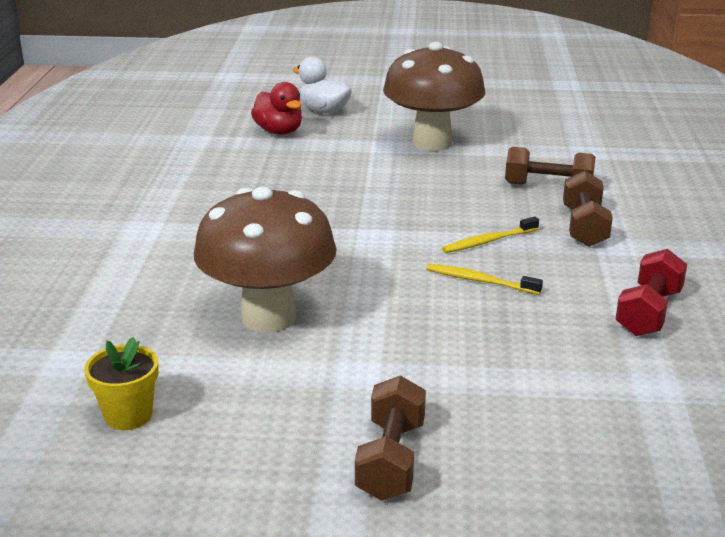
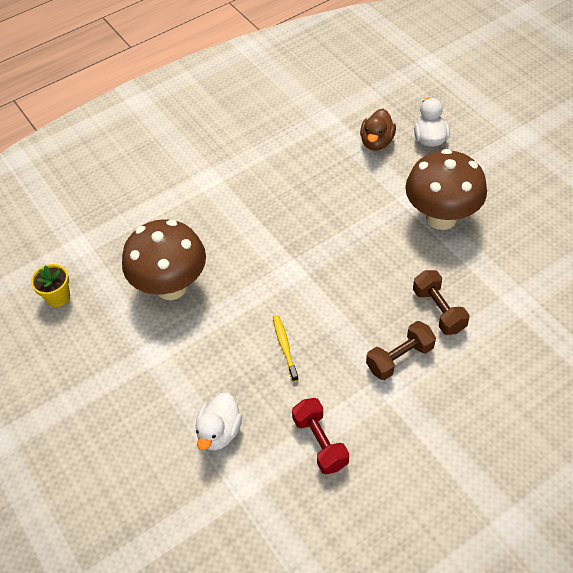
camera: 55 degrees right, 25 degrees up
red duck [251,82,302,135] -> brown duck [360,109,396,151]
brown dumbbell [355,375,426,501] -> none
yellow toothbrush [442,217,539,253] -> none
red dumbbell [615,249,687,336] -> red dumbbell turned 75 degrees clockwise [292,398,349,475]
none -> white duck [196,392,242,451]

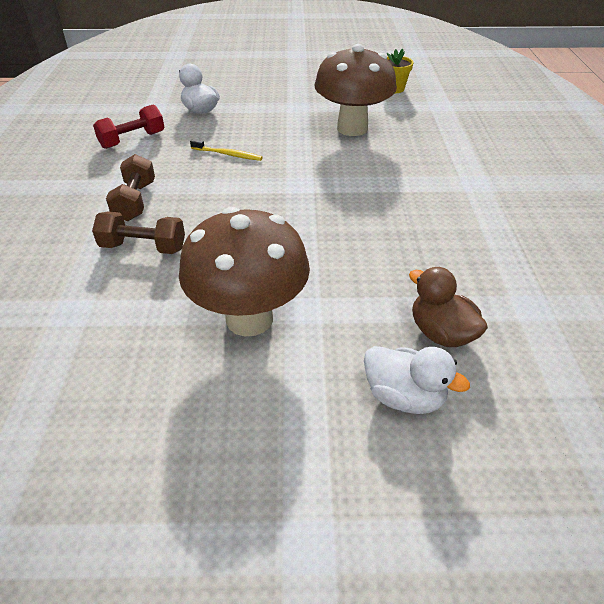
camera: 120 degrees right, 10 degrees down
red dumbbell [292,398,349,475] -> red dumbbell turned 45 degrees counterclockwise [93,105,165,149]

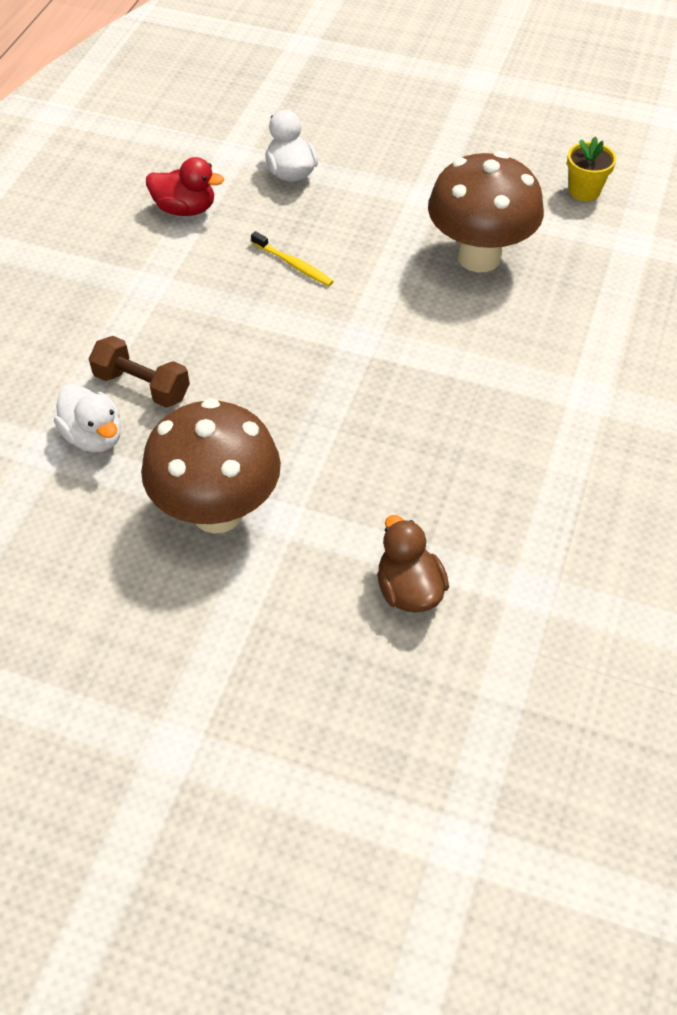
camera: 20 degrees right, 10 degrees up
red dumbbell [93,105,165,149] -> red duck [146,157,224,216]
brown dumbbell [106,154,155,221] -> none
white duck [364,346,470,414] -> white duck moved to [54,383,121,452]

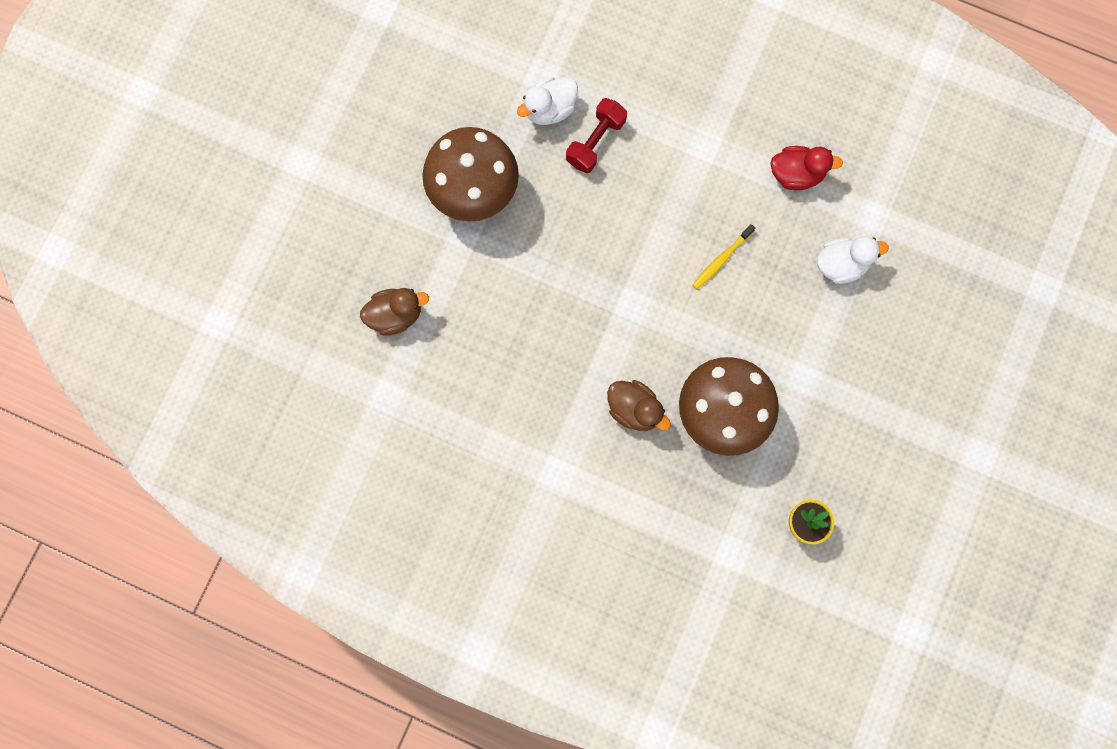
camera: 95 degrees right, 25 degrees up
brown dumbbell [89,336,190,408] -> red dumbbell [566,98,627,173]
red duck [146,157,224,216] -> red duck turned 105 degrees counterclockwise [770,146,843,190]
none -> brown duck [607,380,671,431]

